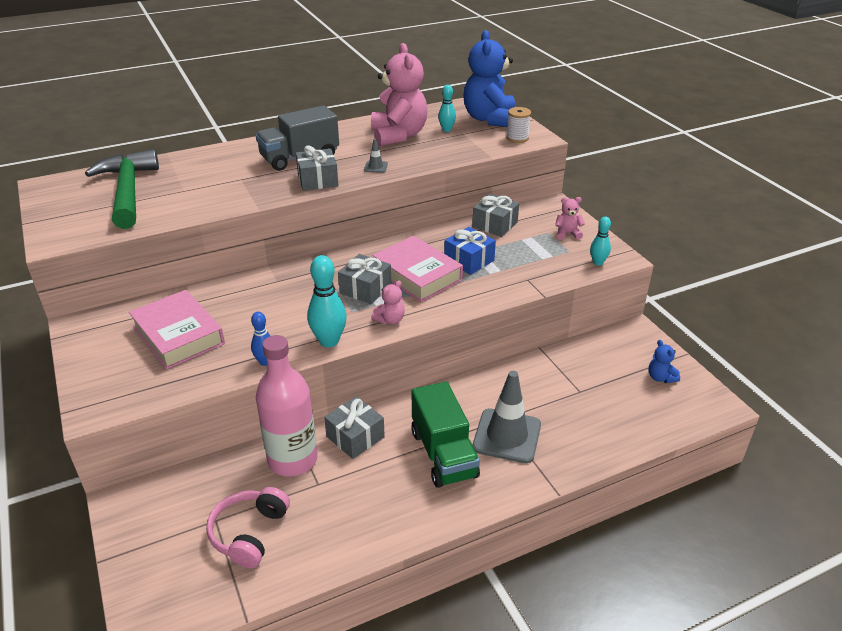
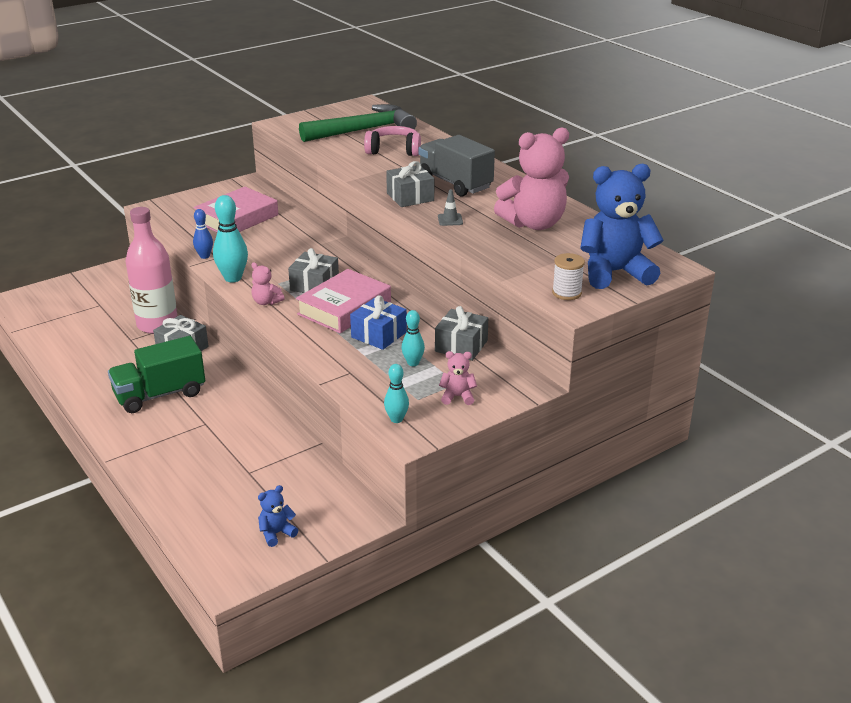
camera: 80 degrees right, 5 degrees down
pink headphones [206,487,290,568] -> pink headphones moved to [364,126,421,156]
turquoise bowling pin [438,85,456,132] -> turquoise bowling pin moved to [401,310,425,366]
grey traffic cone [473,371,541,463] -> none
pink teddy bear [555,197,585,240] -> pink teddy bear turned 75 degrees counterclockwise [439,351,477,405]

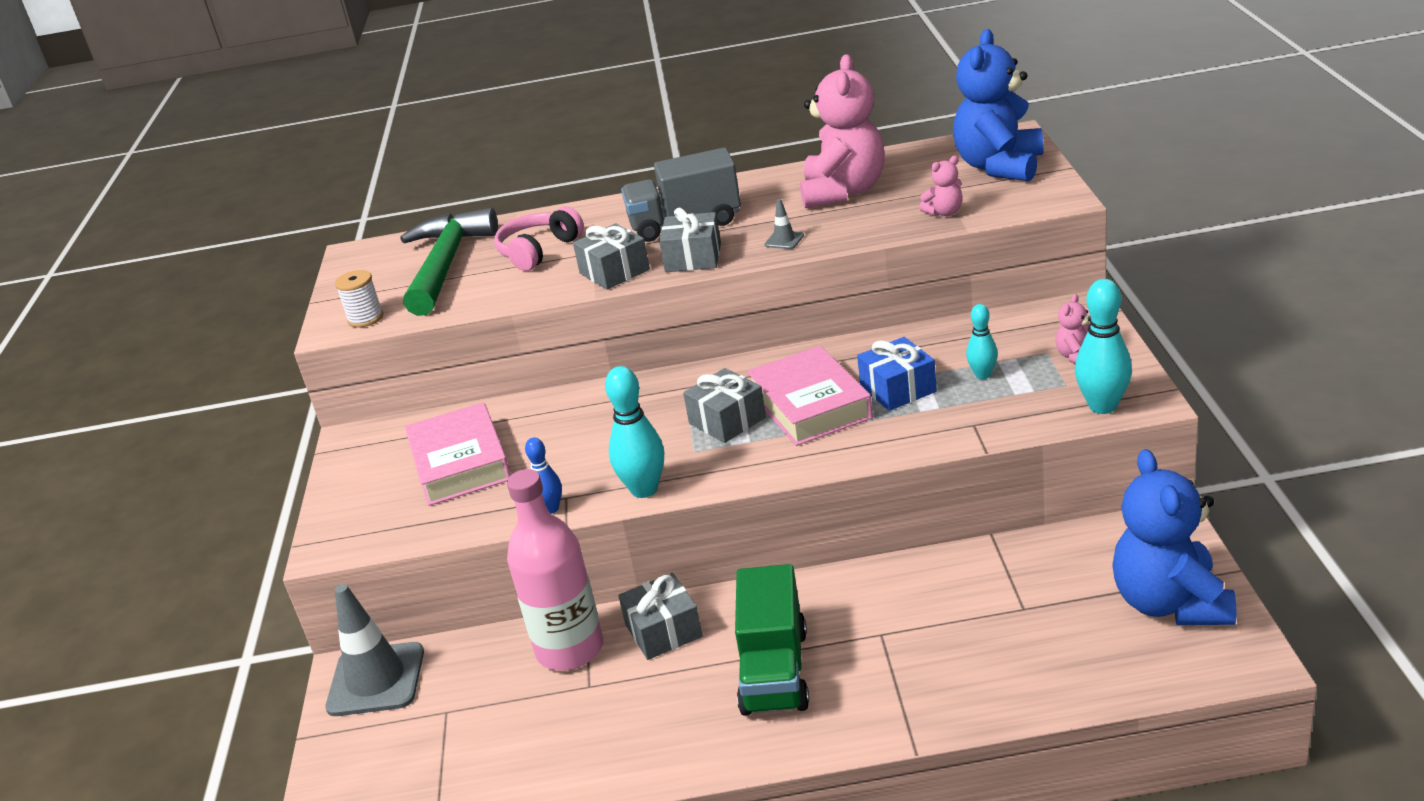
camera: 55 degrees left, 0 degrees up
pink teddy bear [251,262,284,305] -> pink teddy bear moved to [920,156,963,216]
blue teddy bear [258,485,298,547] -> blue teddy bear [1112,449,1236,625], size x2.31
turquoise bowling pin [384,364,409,423] -> turquoise bowling pin [1075,279,1132,414], size x1.68
grey gift [435,306,488,361] -> grey gift moved to [573,224,650,290]
white spool [552,253,585,300] -> white spool moved to [335,270,383,328]
none -> grey traffic cone [325,584,424,716]

